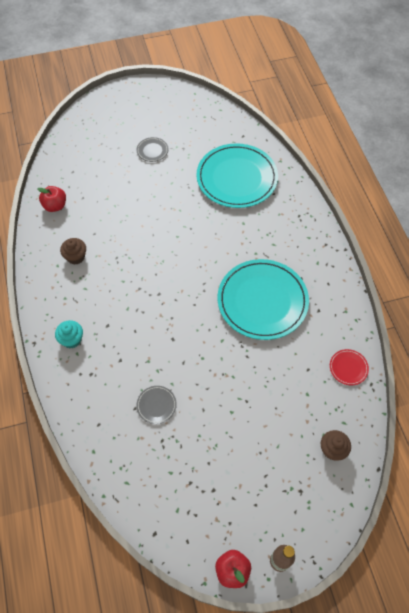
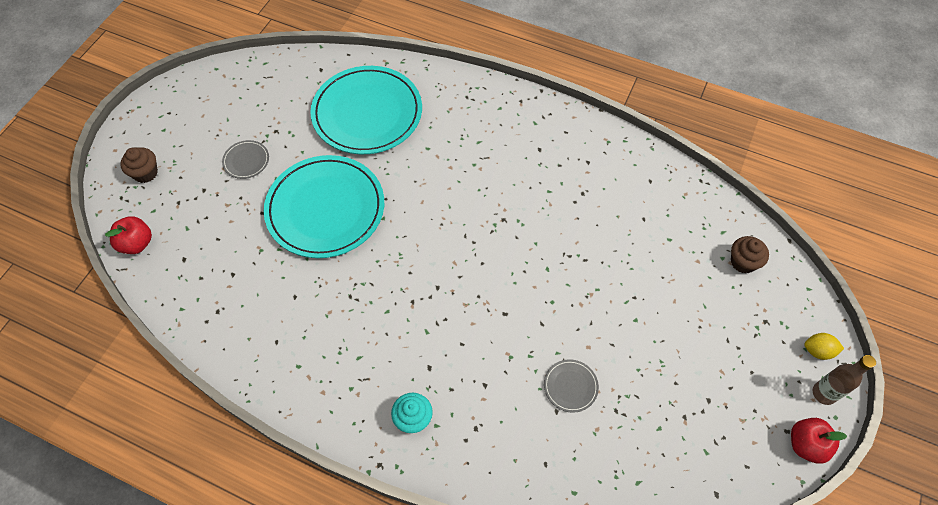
camera: 50 degrees left, 0 degrees up
red apple [37,186,66,212] -> red apple moved to [105,216,152,254]
brown cupcake [60,238,86,264] -> brown cupcake moved to [120,147,158,183]
turquoise plate [218,259,309,340] -> turquoise plate moved to [264,155,384,258]
red plate [330,349,369,386] -> none
none -> yellow lemon [804,333,844,360]

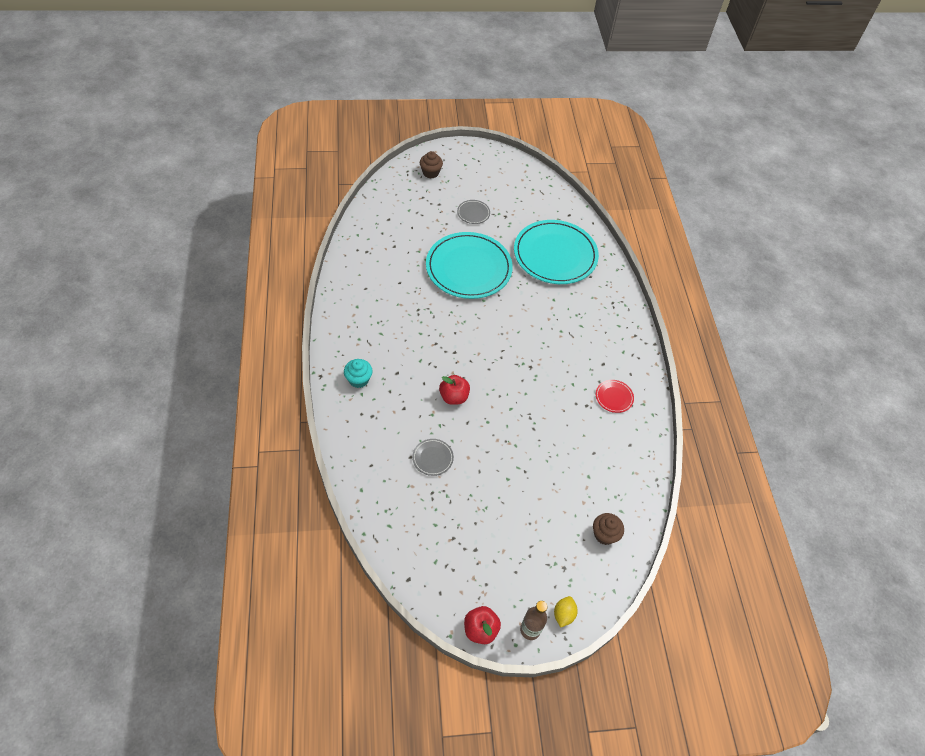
camera: 55 degrees right, 5 degrees down
red apple [105,216,152,254] -> red apple moved to [439,375,470,405]
yellow lemon [804,333,844,360] -> yellow lemon turned 45 degrees clockwise [554,596,578,627]
none -> red plate [596,380,634,413]

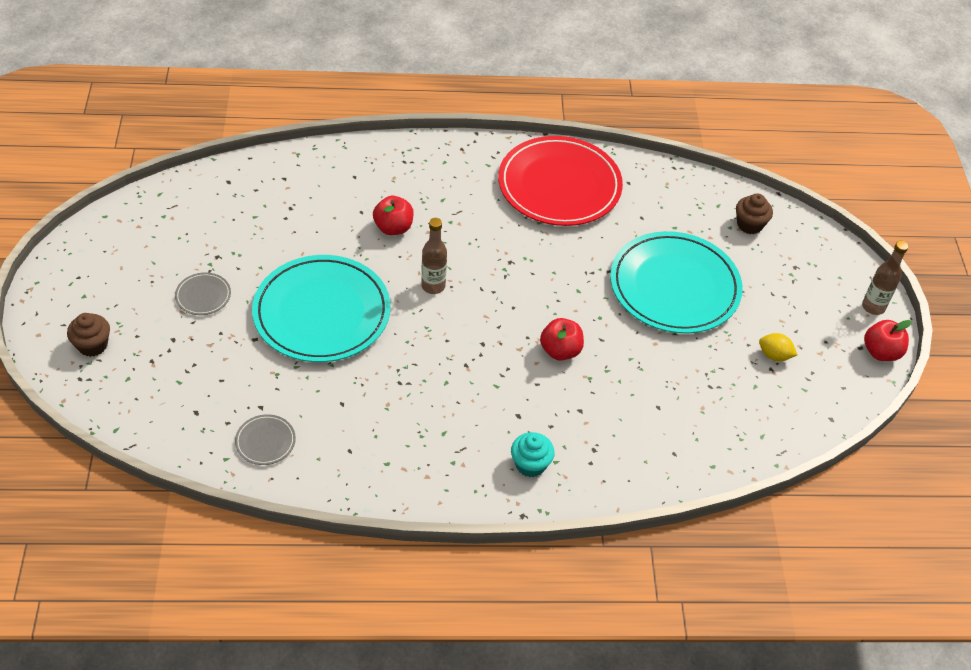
camera: 85 degrees left, 5 degrees down
grey plate [412,439,454,476] -> grey plate moved to [235,414,296,465]
turquoise plate [514,220,599,284] -> turquoise plate moved to [610,231,743,334]
yellow lemon [554,596,578,627] -> yellow lemon moved to [759,333,797,361]
red plate [596,380,634,413] -> red plate [498,136,623,226], size x2.47
none -> red apple [373,196,414,235]
none -> brown bottle [421,218,447,294]

